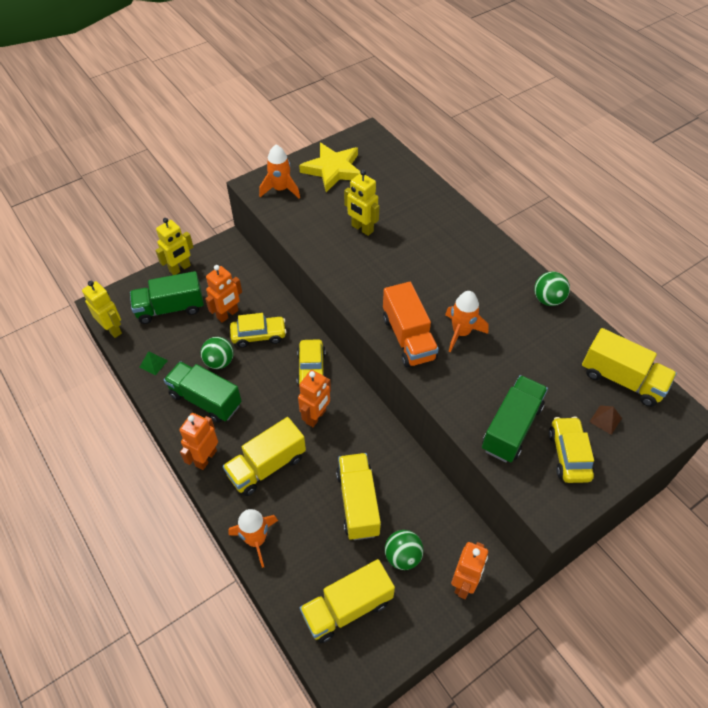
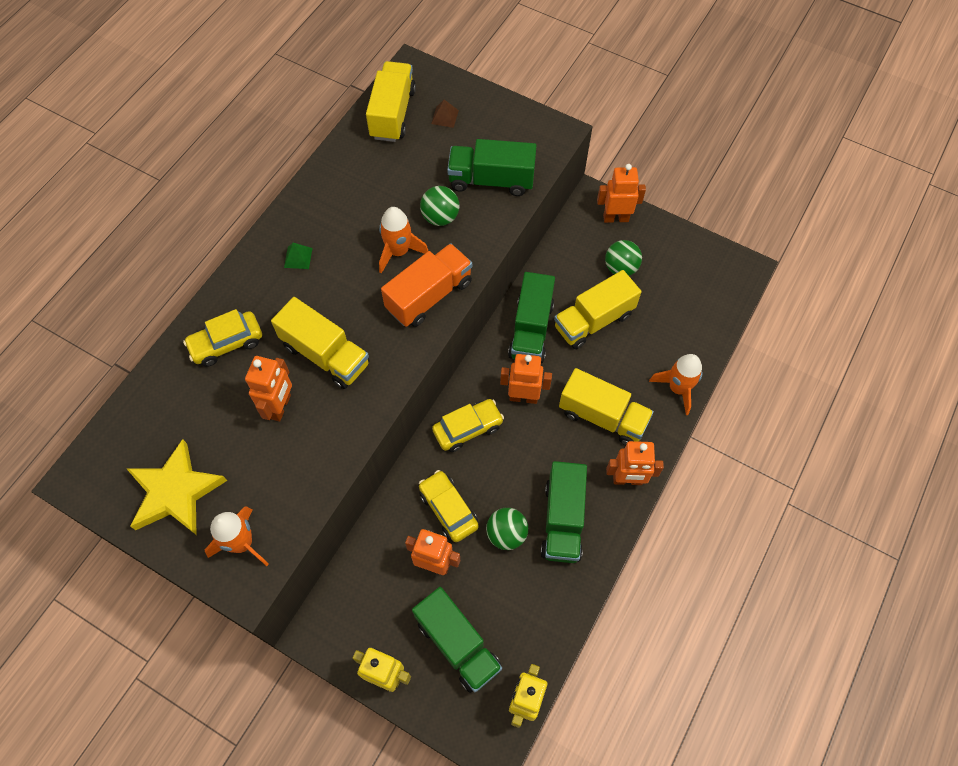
camera: 115 degrees left, 10 degrees up
green pyramid [140,351,168,375] -> green pyramid moved to [284,243,313,269]
yellow truck [300,559,395,643] -> yellow truck moved to [271,297,370,389]
yellow robot [344,170,379,236] -> orange robot [245,356,292,422]
green ball [534,271,570,306] -> green ball moved to [420,186,460,226]
yellow car [549,417,594,483] -> yellow car moved to [183,309,262,367]
none -> green truck [508,272,555,363]

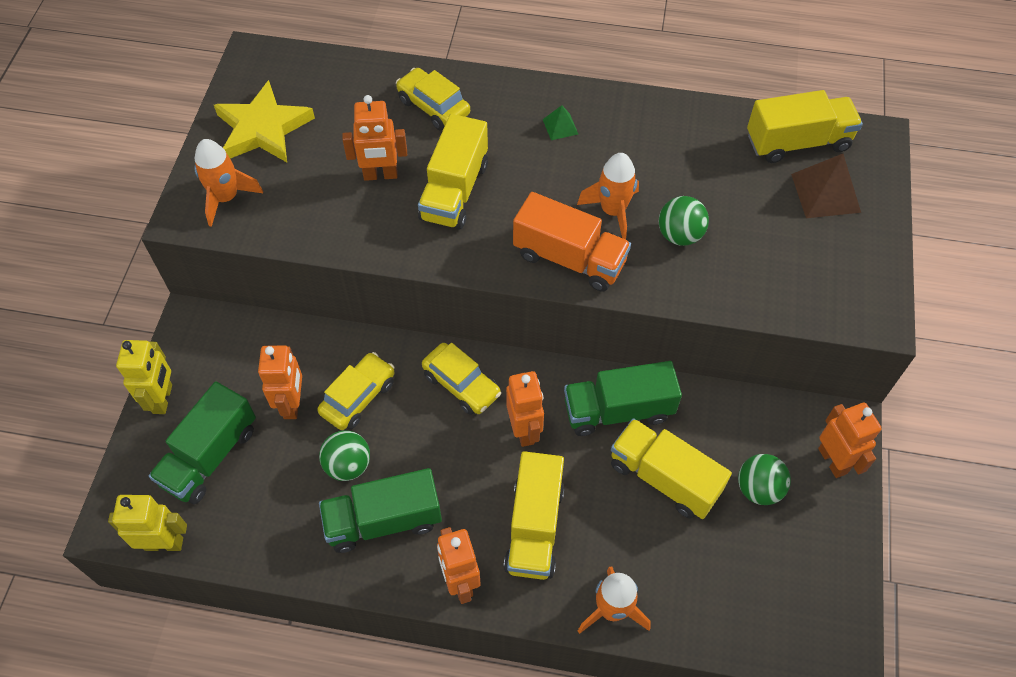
camera: 70 degrees right, 5 degrees down
brown pyramid [431,99,459,128] -> brown pyramid [791,154,861,218], size x1.87
green truck [447,139,537,196] -> none

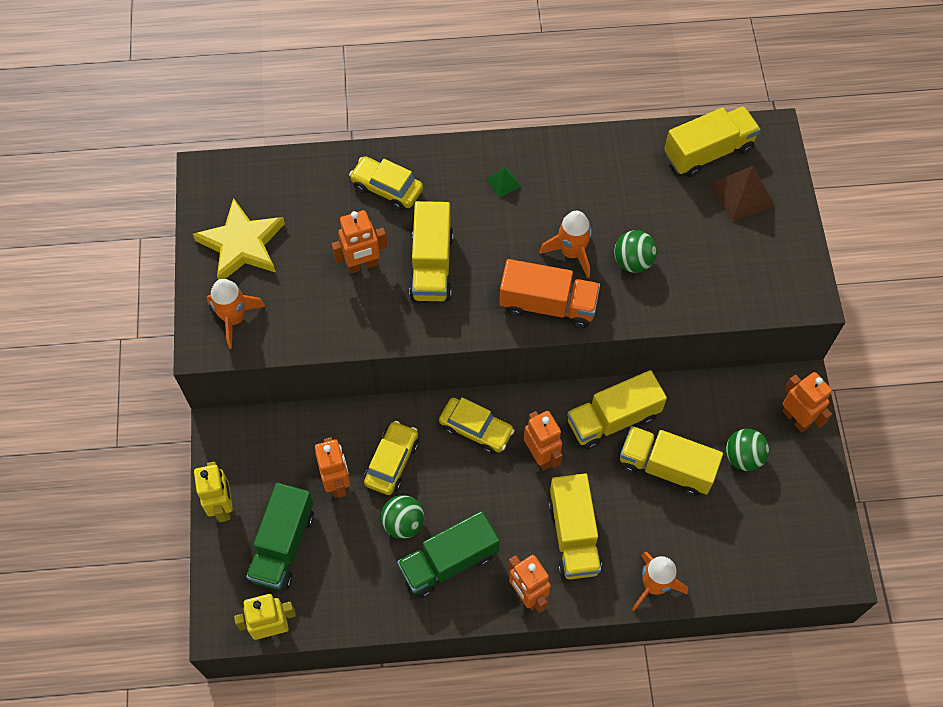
camera: 15 degrees left, 5 degrees up
green truck [564,361,682,436] -> yellow truck [567,370,667,450]

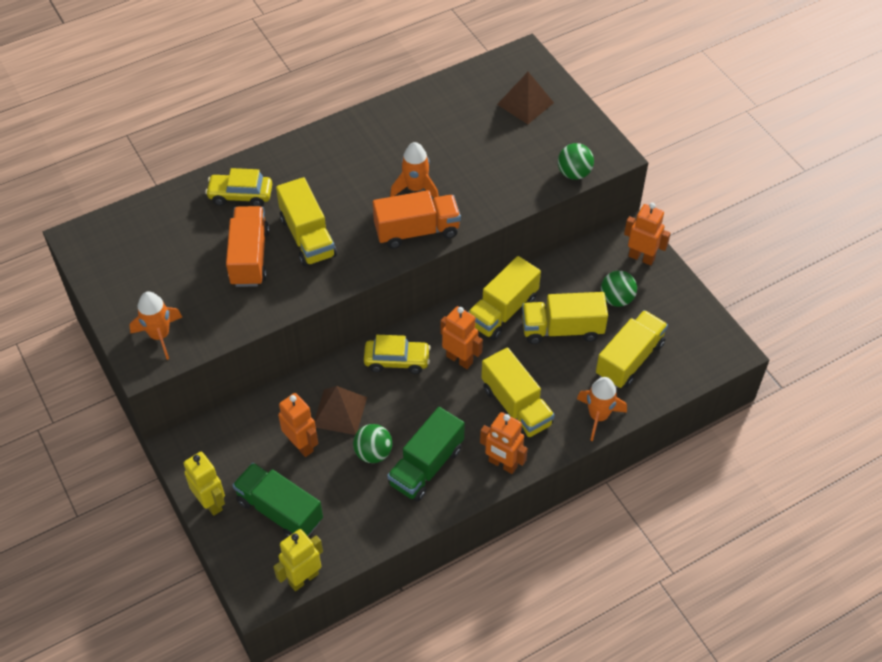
camera: 25 degrees left, 10 degrees down
yellow star [193,198,285,280] -> none
green truck [246,483,314,590] -> green truck turned 135 degrees clockwise [232,463,323,537]
orange robot [332,210,387,274] -> orange truck [226,206,270,287]
yellow car [364,421,419,495] -> brown pyramid [314,386,367,435]
green pyramid [486,167,522,198] -> none
green ball [614,230,657,273] -> green ball moved to [558,143,594,180]
yellow truck [664,106,761,177] -> yellow truck moved to [596,310,668,388]

